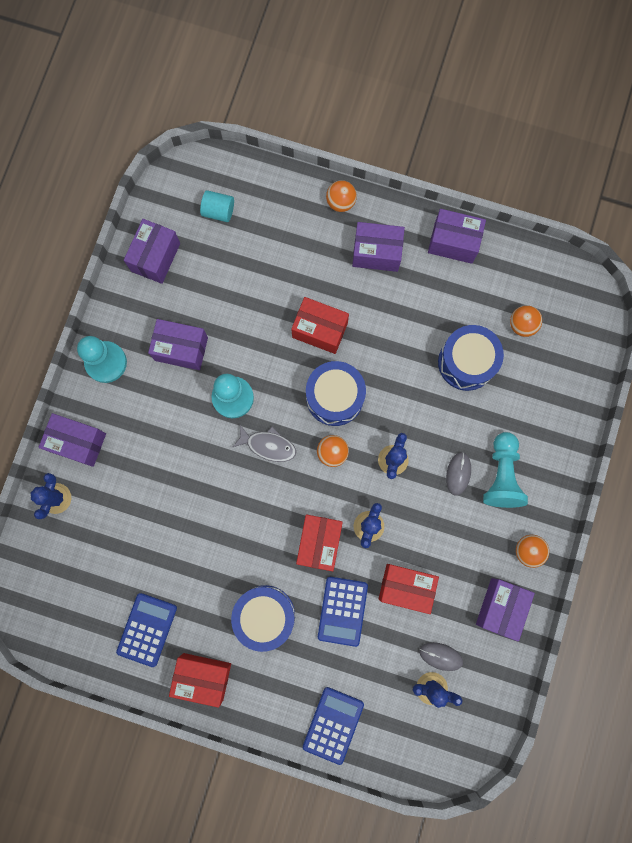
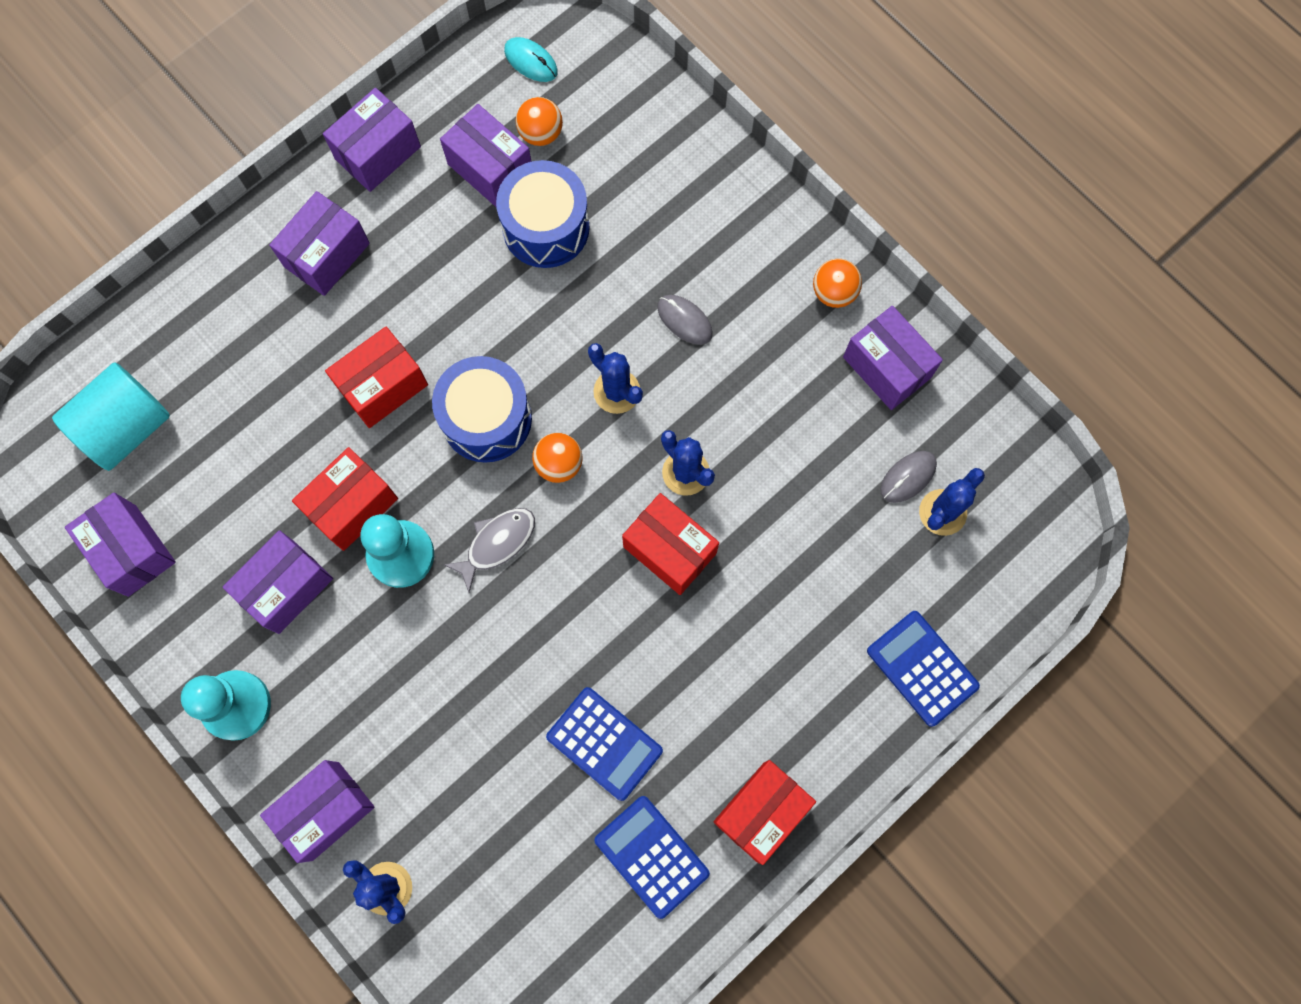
camera: 60 degrees left, 5 degrees down
turquoise cylinder [200,190,234,222] -> turquoise cylinder [52,362,170,471], size x1.77
blue drum [231,585,295,652] -> none
blue calculator [318,577,368,647] -> blue calculator moved to [546,687,663,801]
orange ball [326,180,357,212] -> none
red box [379,564,439,614] -> red box moved to [292,447,398,551]
turquoise pawn [483,432,528,508] -> none
none -> purple box [440,104,531,207]
none -> turquoise mouse [504,37,558,82]

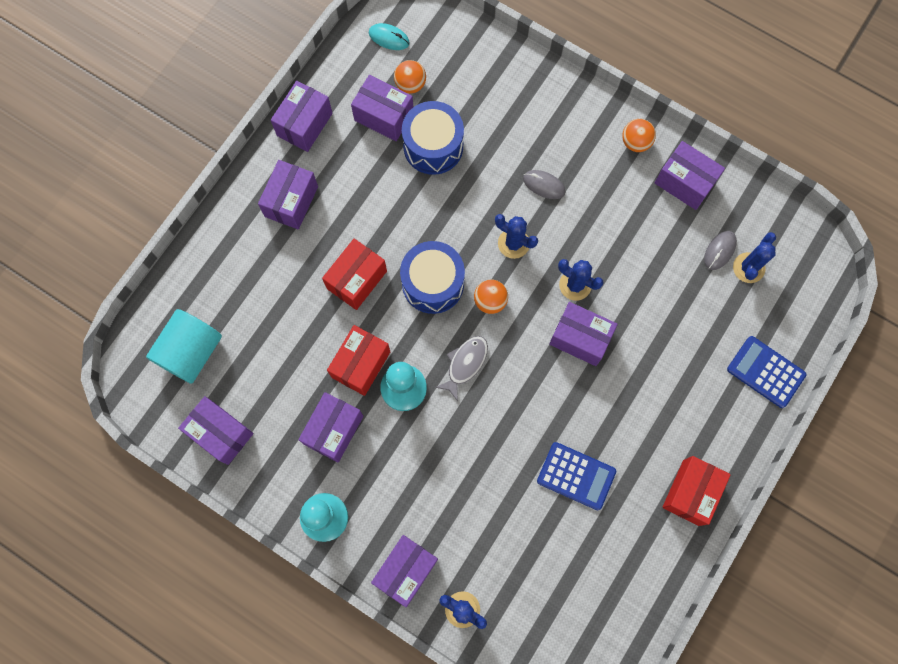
camera: 15 degrees left, 0 degrees up
blue calculator [594,796,710,919] -> none
red box [622,493,719,595] -> purple box [549,302,618,366]

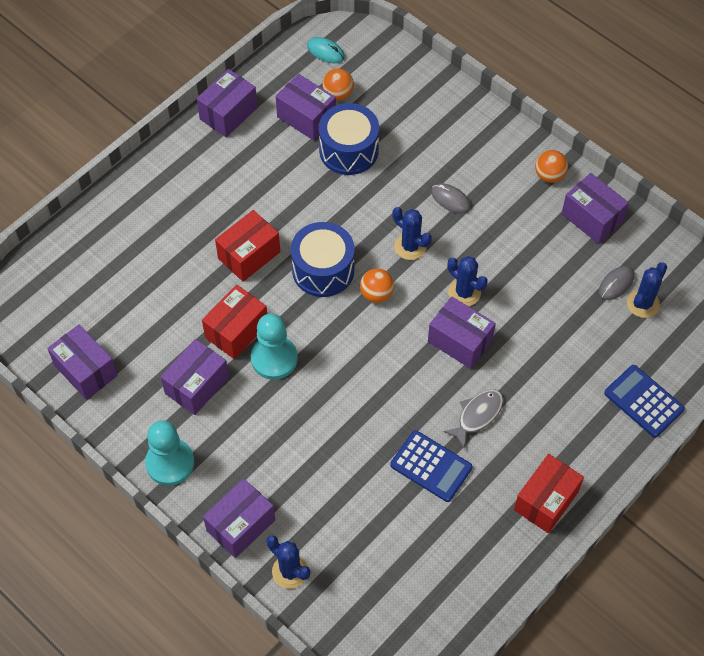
camera: 10 degrees right, 15 degrees down
turquoise cylinder [146,309,222,384] -> none
purple box [258,160,318,229] -> none
grey fish [435,336,488,402] -> grey fish moved to [443,390,503,448]

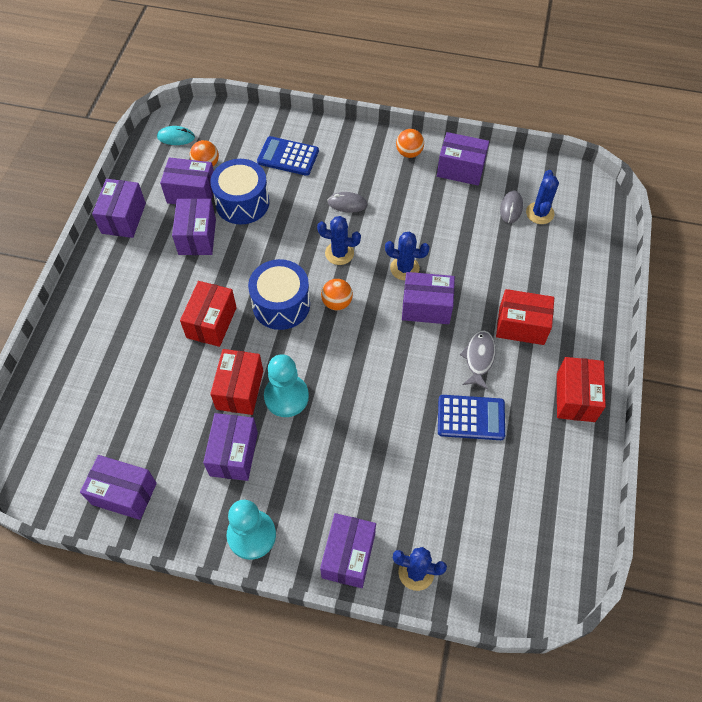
camera: 30 degrees left, 0 degrees up
blue calculator [604,365,685,438] -> blue calculator moved to [257,136,319,176]
none -> purple box [172,198,216,255]
none -> red box [496,289,554,345]

